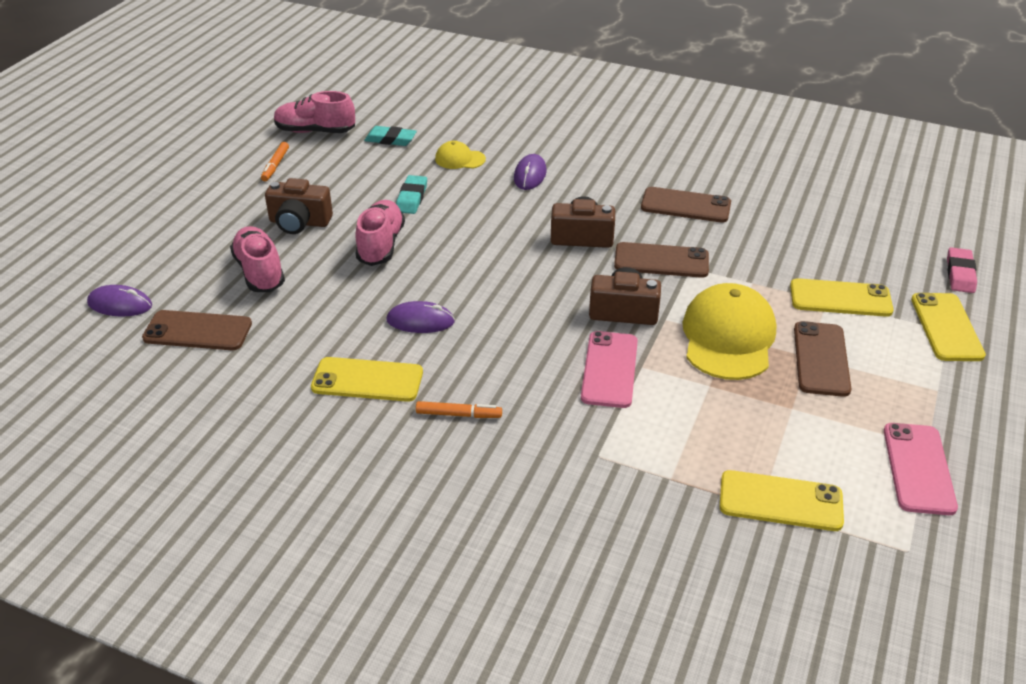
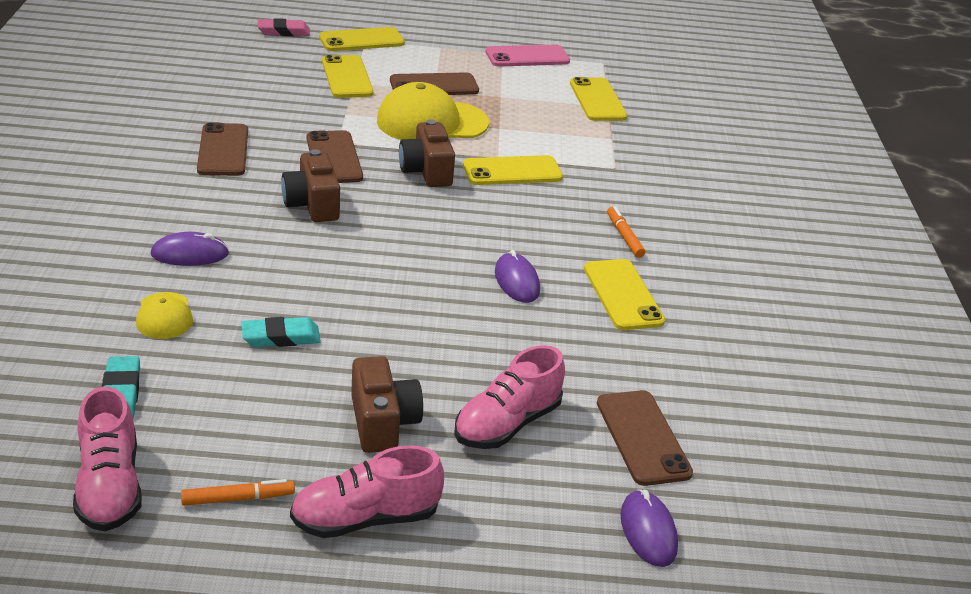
camera: 115 degrees left, 5 degrees down
pink shoe [355,200,405,266] -> pink shoe moved to [290,445,444,538]
pink phone [581,331,638,408] -> yellow phone [463,155,563,185]

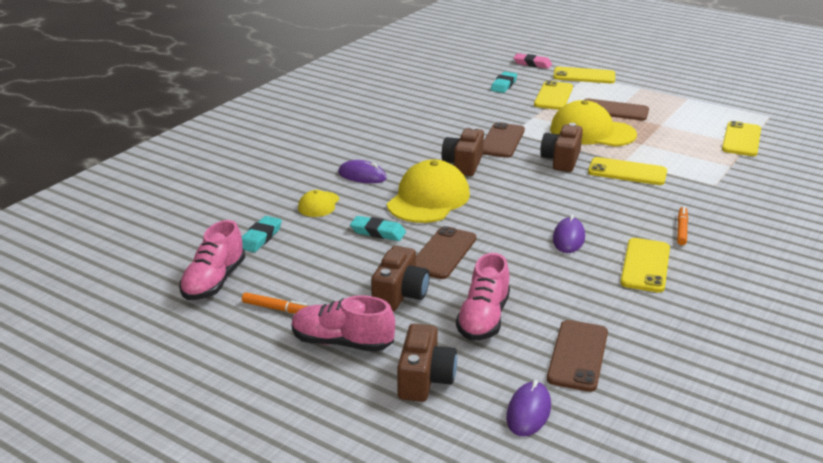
camera: 35 degrees right, 5 degrees down
brown phone [197,122,248,176] -> brown phone moved to [416,226,476,279]
pink shoe [454,345,565,449] -> pink shoe turned 60 degrees counterclockwise [456,253,510,340]
pink phone [485,45,570,67] -> none
none -> yellow cap [387,159,470,223]
none -> brown camera [397,324,457,402]
none -> turquoise eraser [491,72,517,93]

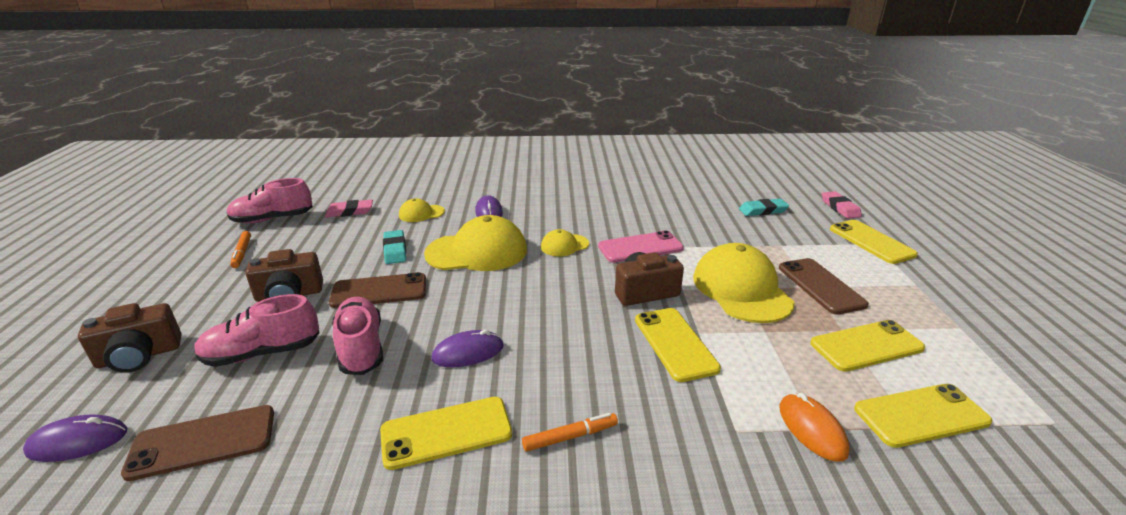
camera: 55 degrees right, 0 degrees up
turquoise eraser [242,216,282,252] -> pink eraser [325,200,373,217]
pink shoe [292,295,395,352] -> pink shoe moved to [333,297,383,375]
brown camera [442,126,484,176] -> yellow cap [541,229,589,257]
brown phone [483,122,525,158] -> pink phone [598,231,684,263]
yellow phone [534,80,573,110] -> yellow phone moved to [810,320,925,372]
none -> orange mouse [780,393,850,462]

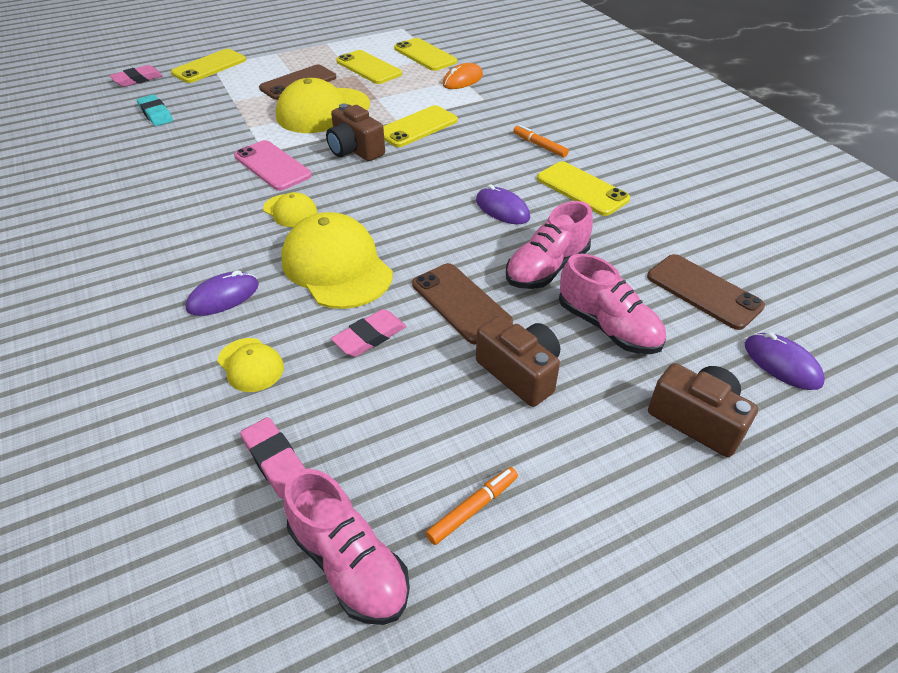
camera: 115 degrees left, 15 degrees up
turquoise eraser [383,230,406,264] -> pink eraser [331,309,406,357]

